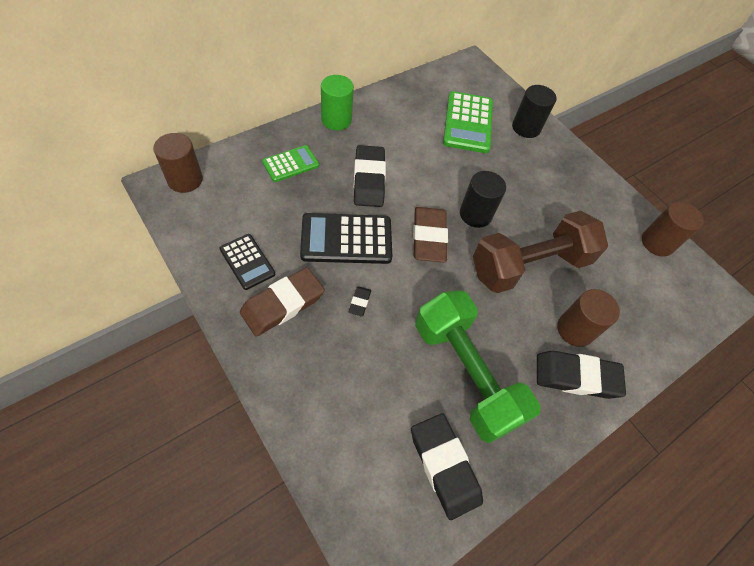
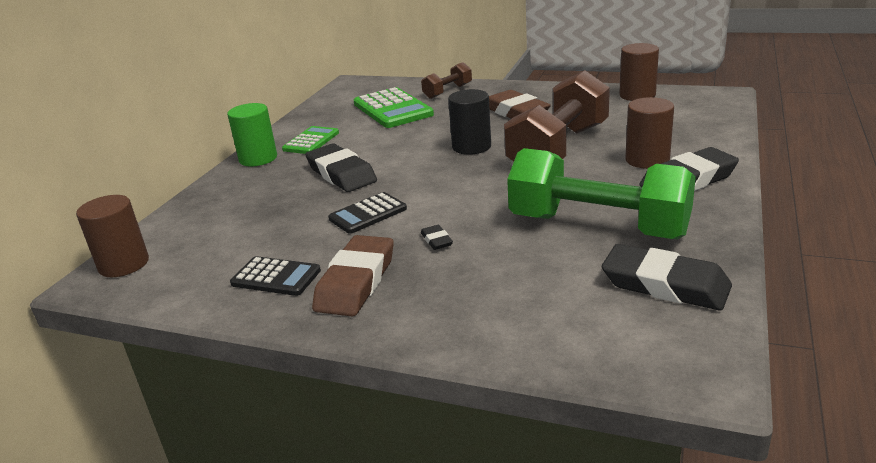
camera: 25 degrees left, 30 degrees down
green calculator [262,145,319,182] -> green calculator moved to [282,126,339,154]
black calculator [300,213,392,264] -> black calculator [328,192,407,234], size x0.60
brown eraser [413,207,448,263] -> brown eraser moved to [489,90,551,119]
black cylinder [512,85,556,138] -> brown dumbbell [421,62,472,99]

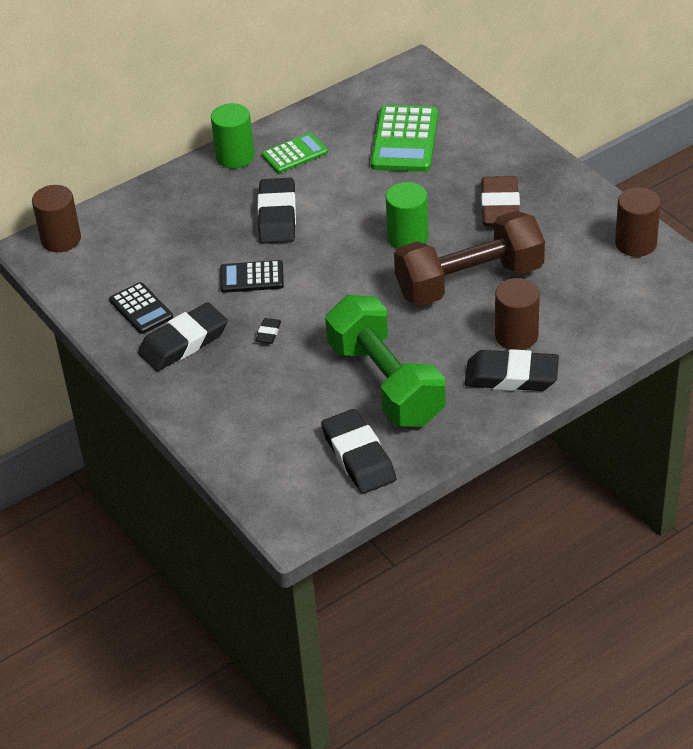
camera: 35 degrees right, 15 degrees up
brown eraser [312,235,394,317] -> black eraser [138,302,228,371]
brown dumbbell [421,62,472,99] -> none
black cylinder [448,89,491,155] -> green cylinder [386,182,428,249]

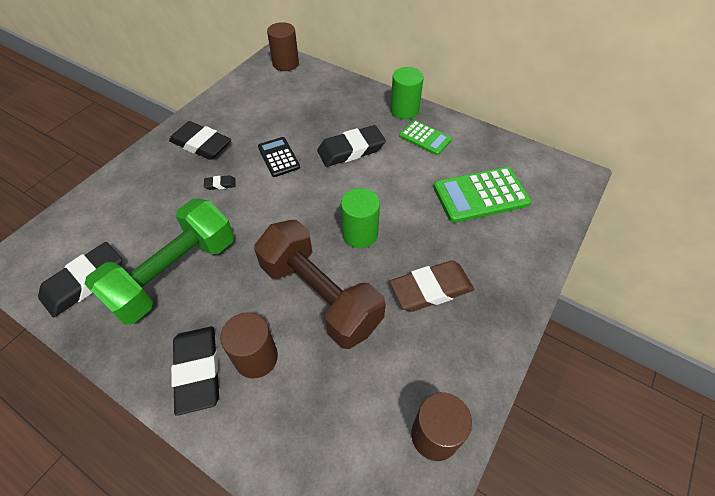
camera: 65 degrees right, 10 degrees up
black calculator [109,282,173,334] -> none

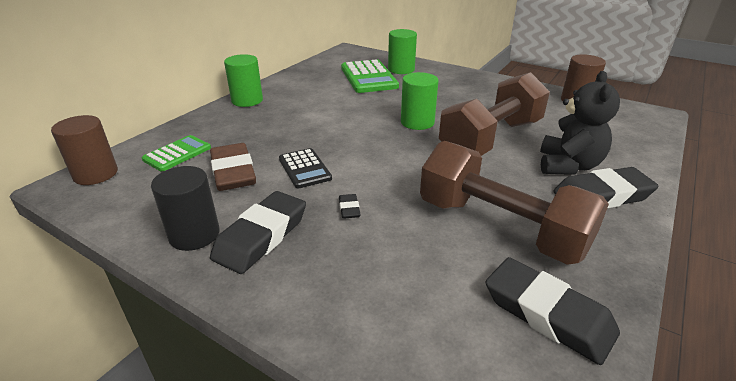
camera: 90 degrees left, 20 degrees down
green dumbbell [84,199,234,325] -> brown dumbbell [420,141,609,265]
brown cylinder [220,312,278,378] -> black teddy bear [540,71,620,175]
black calculator [258,137,300,177] -> black calculator turned 90 degrees counterclockwise [279,148,332,189]
black eraser [317,125,386,167] -> none
brown eraser [390,260,474,312] -> brown eraser moved to [210,143,256,191]
green calculator [399,120,452,155] -> green calculator moved to [142,135,211,171]
none -> black cylinder [151,166,220,251]
none -> green cylinder [388,29,417,74]

